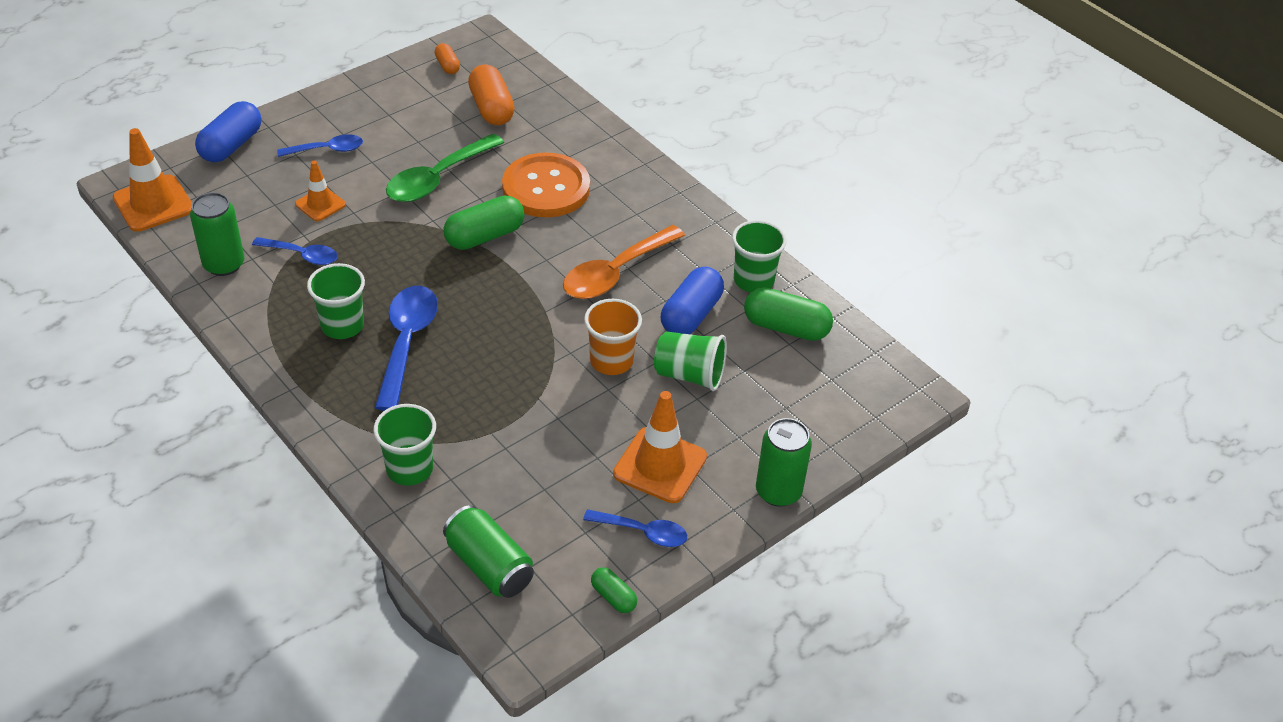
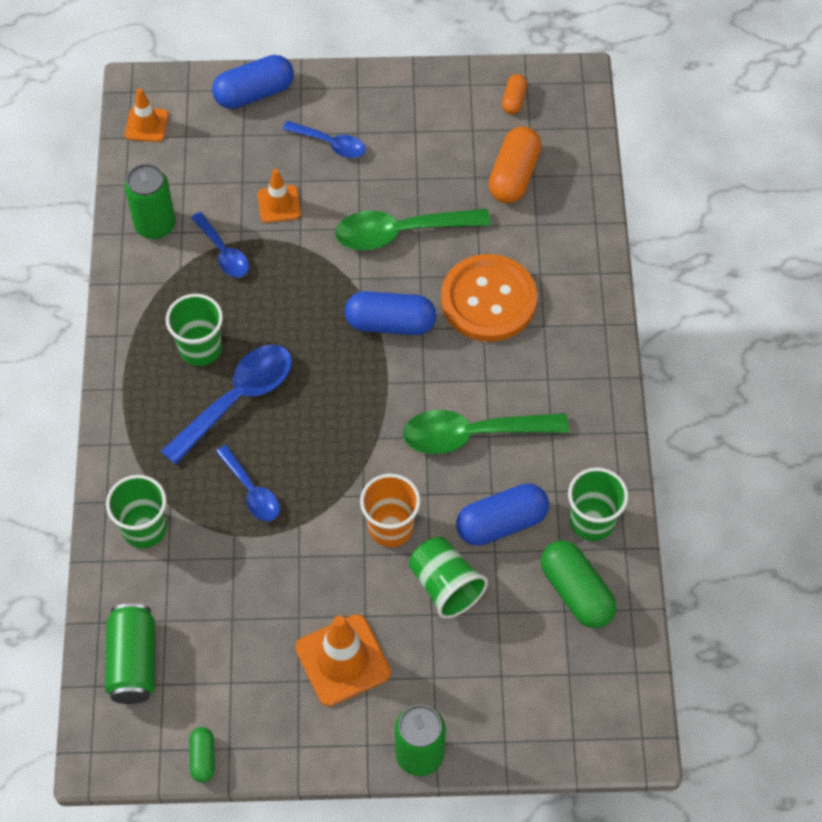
camera: 40 degrees right, 15 degrees up
orange traffic cone [113,128,192,232] -> orange traffic cone [125,88,168,142], size x0.60
green capsule [444,195,524,250] -> blue capsule [345,291,437,335]
orange spoon [563,225,685,299] -> green spoon [403,410,569,454]
blue spoon [583,509,687,547] -> blue spoon moved to [216,445,280,521]

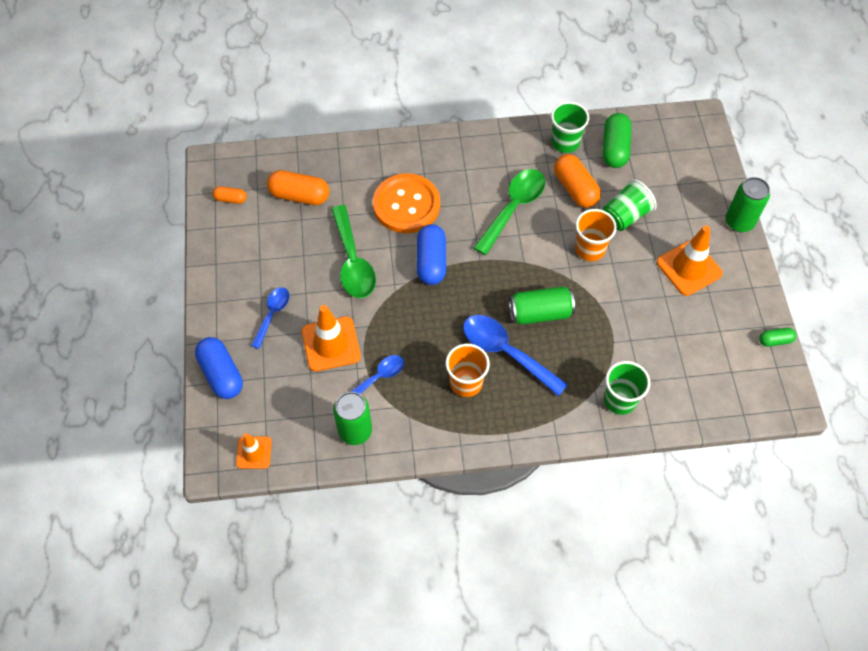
camera: 95 degrees left, 0 degrees up
green can [105,603,155,704] -> green can moved to [509,286,575,325]
green cup [166,294,223,366] -> orange cup [446,344,490,397]
blue spoon [216,445,280,521] -> none
orange traffic cone [258,169,301,223] -> orange traffic cone [302,305,361,372], size x1.67
green spoon [403,410,569,454] -> green spoon turned 135 degrees counterclockwise [474,169,545,255]
blue capsule [456,484,549,546] -> orange capsule [554,154,601,208]
green capsule [541,540,617,628] -> green capsule turned 45 degrees counterclockwise [603,113,632,168]

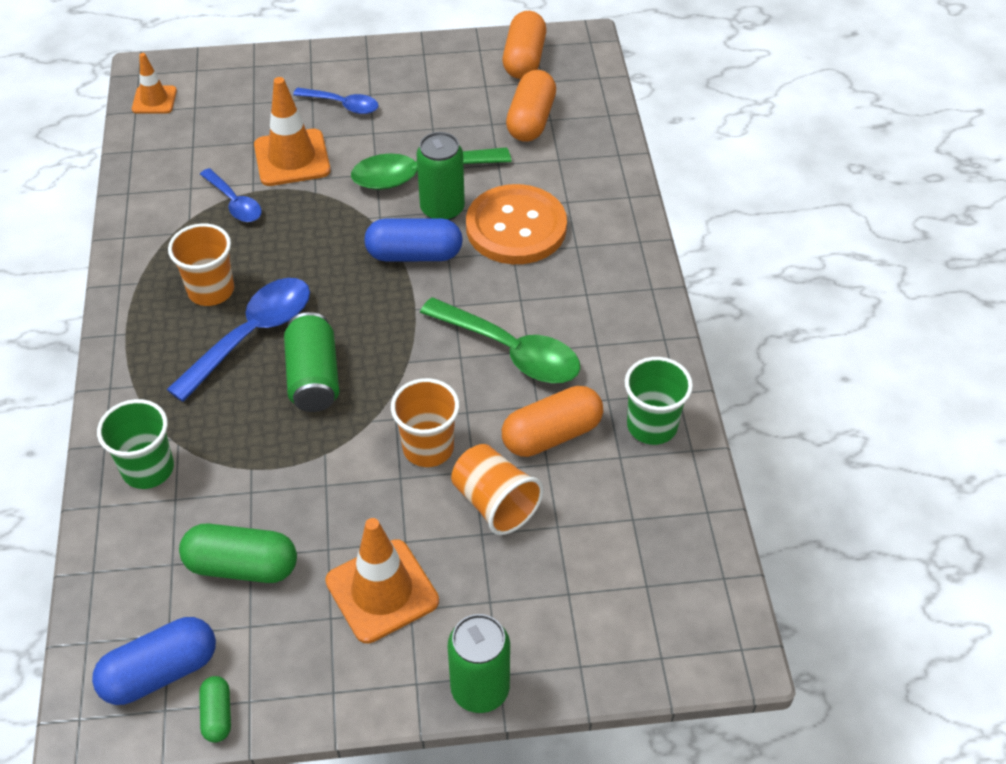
camera: 90 degrees right, 10 degrees down
blue capsule [195,337,243,399] -> blue capsule moved to [92,617,216,705]
orange capsule [213,186,247,204] -> orange capsule [503,11,546,79], size x1.86
green can [333,392,372,445] -> green can moved to [416,132,465,220]
green capsule [603,113,632,168] -> green capsule moved to [179,523,297,583]
green cup [603,179,657,231] -> orange cup [451,444,544,535]

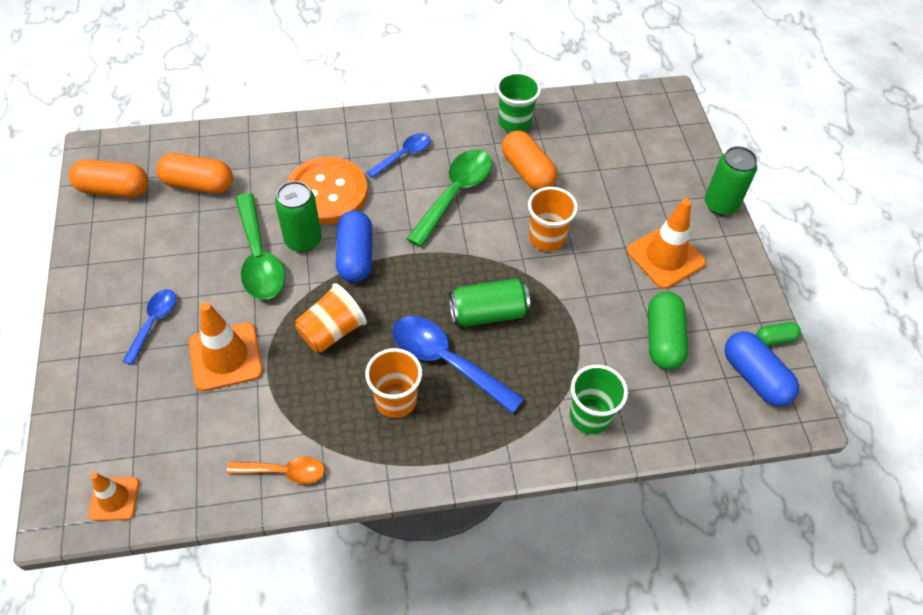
camera: 95 degrees left, 5 degrees up
blue spoon [200,168,262,222] -> blue spoon moved to [367,133,431,178]
orange cup [451,444,544,535] -> orange cup moved to [295,283,367,353]
none -> orange spoon [227,457,325,484]

